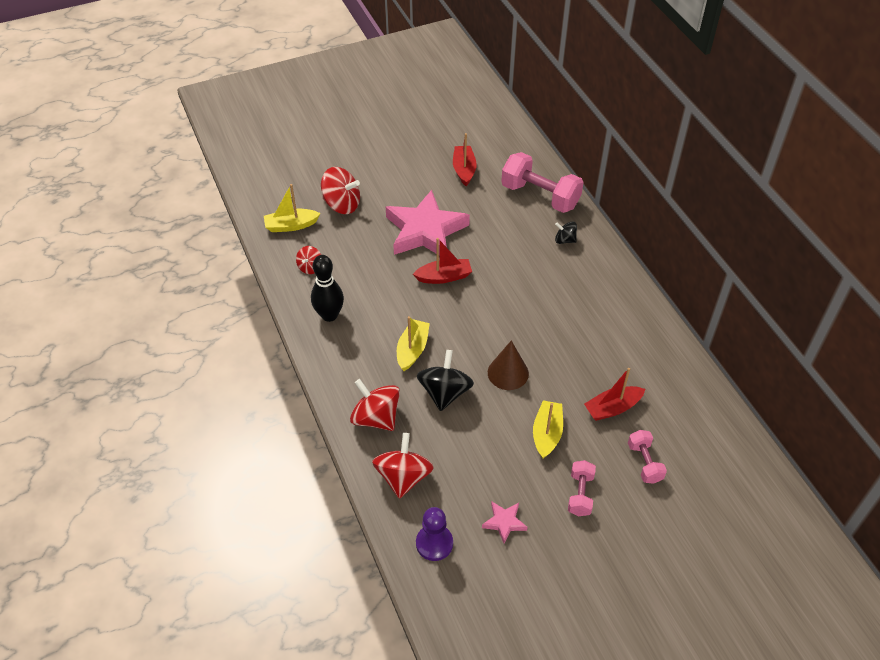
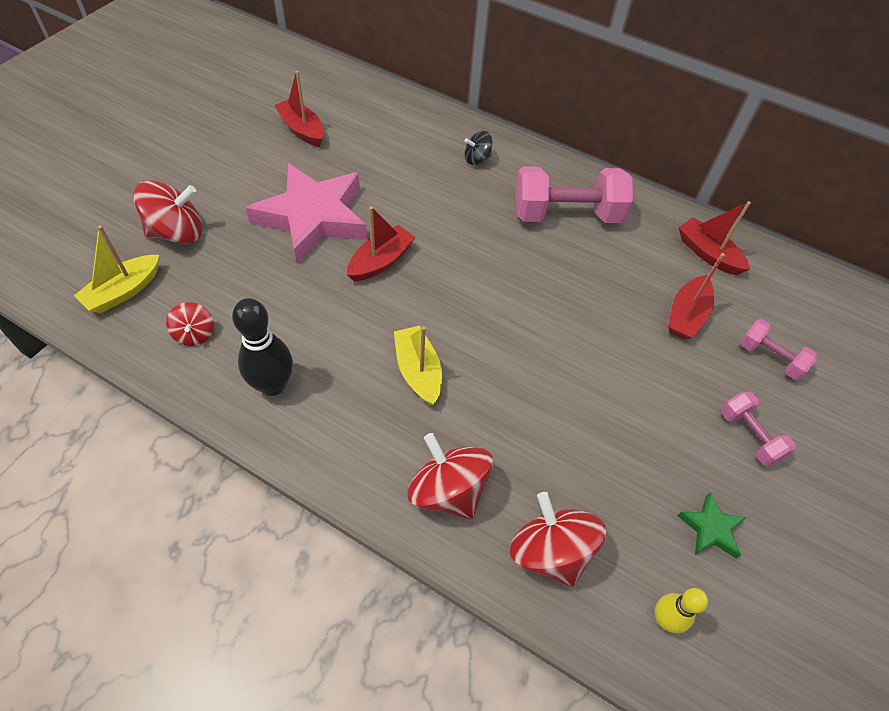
camera: 40 degrees left, 5 degrees up
red spinning top [350,379,400,431] -> red spinning top turned 45 degrees clockwise [407,433,493,519]
purple pawn [416,507,453,561] -> yellow bowling pin [655,588,708,633]
black spinning top [417,350,474,411] -> none
pink star [482,501,528,544] -> green star [677,492,747,558]
brown cone [488,340,529,390] -> none
pink dumbbell [501,152,584,213] -> pink dumbbell moved to [515,166,633,223]
yellow boat [533,400,563,459] -> none
none -> red boat [679,201,751,275]

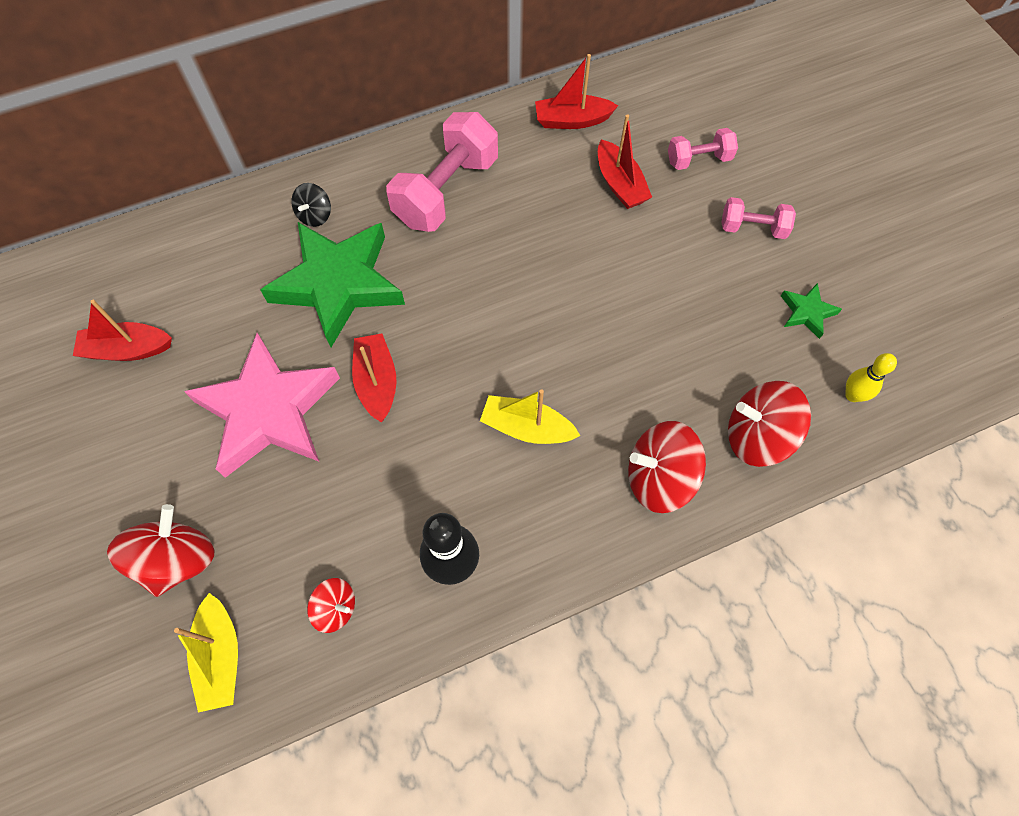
camera: 50 degrees left, 10 degrees up
none -> green star [260,222,405,347]

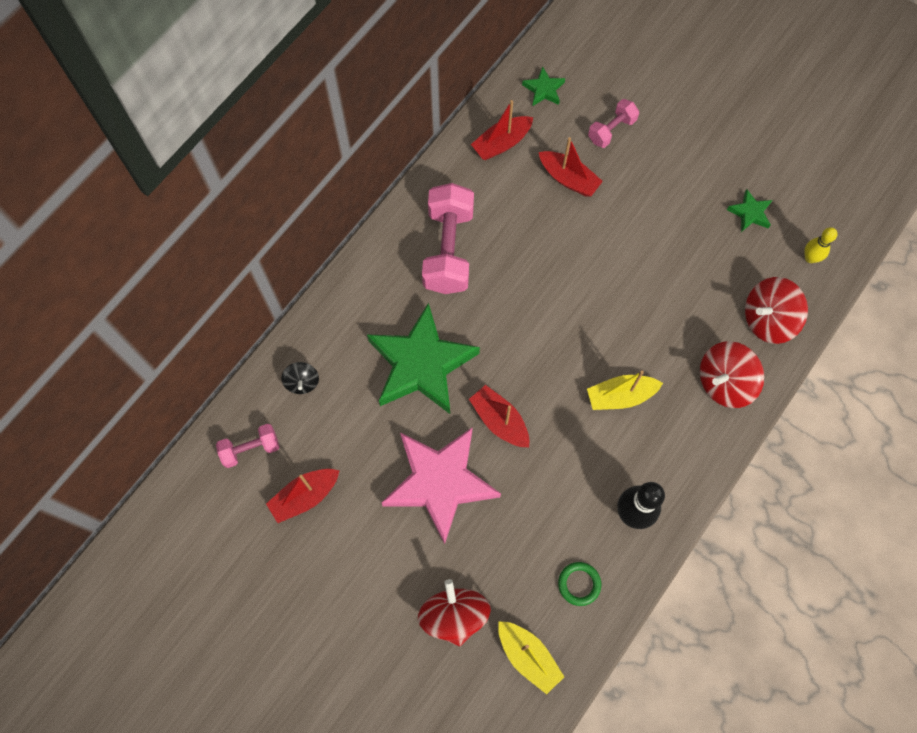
camera: 30 degrees left, 5 degrees up
black spinning top [292,183,331,227] -> black spinning top moved to [281,362,319,394]
red spinning top [307,578,355,633] -> green ring [558,562,601,606]
pink dumbbell [721,197,796,239] -> pink dumbbell moved to [216,424,280,468]
none -> green star [522,66,565,106]

